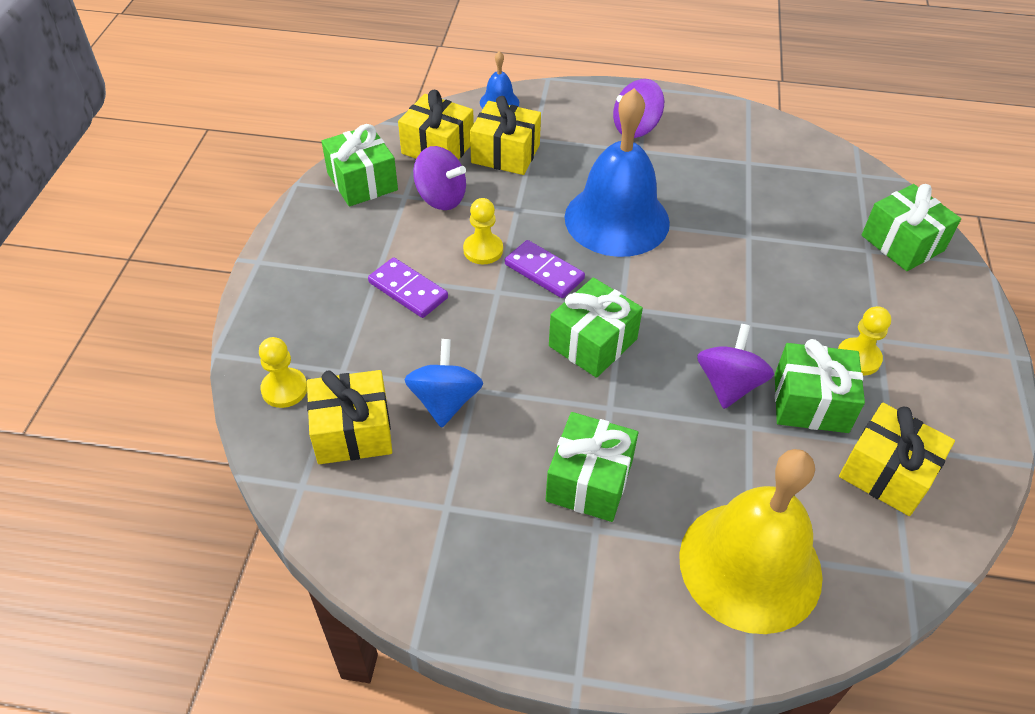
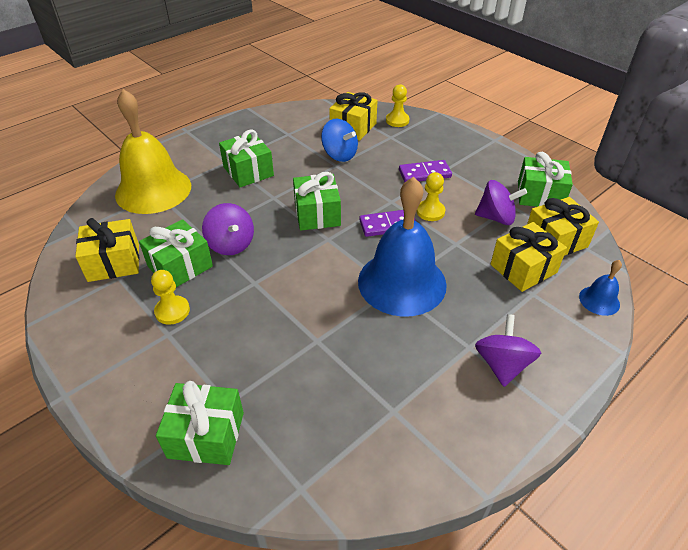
camera: 130 degrees right, 5 degrees down
purple spinning top [413,146,466,210] -> purple spinning top turned 150 degrees counterclockwise [475,180,527,225]

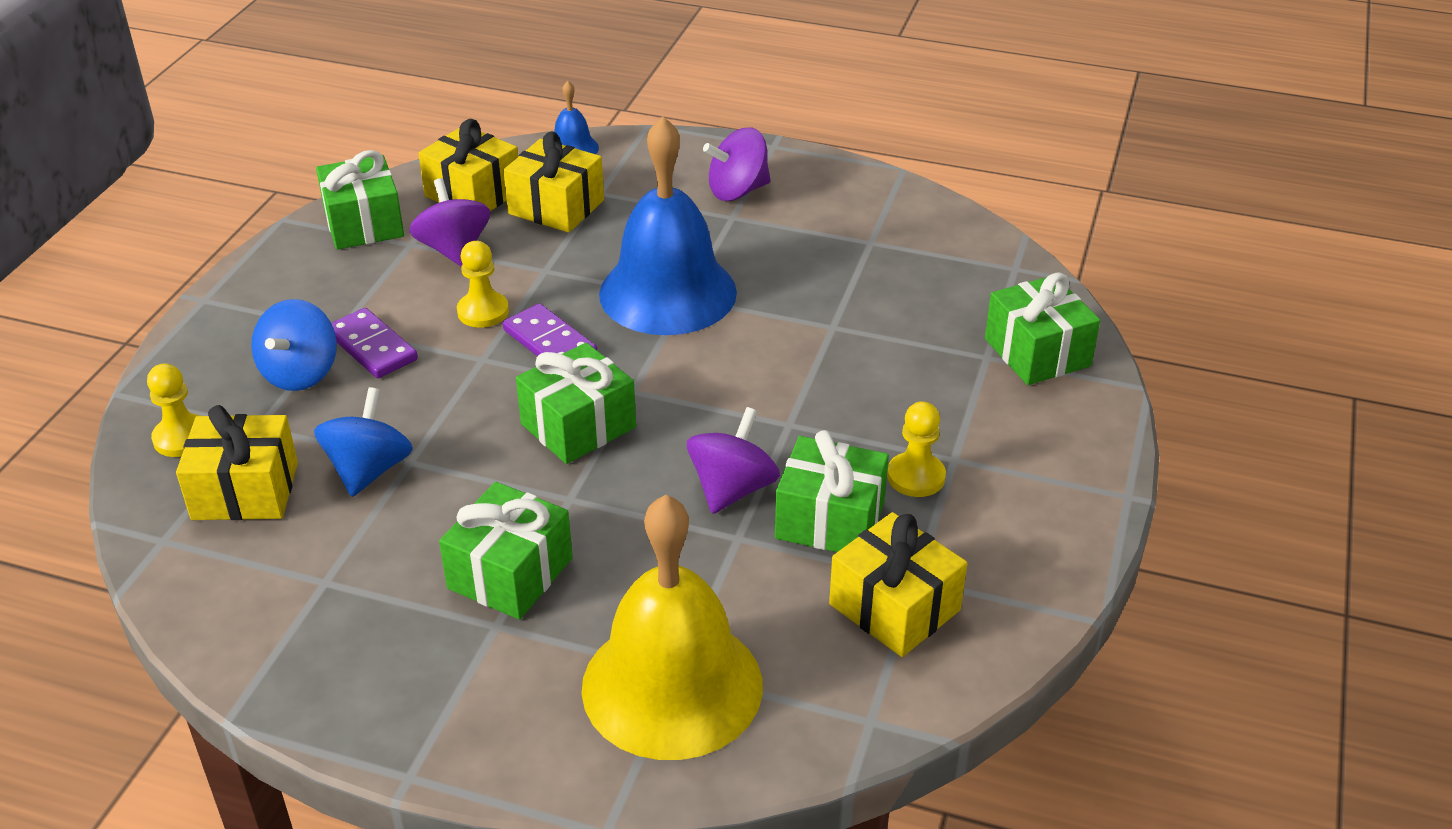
camera: 120 degrees left, 5 degrees down
none -> blue spinning top [251,299,337,391]

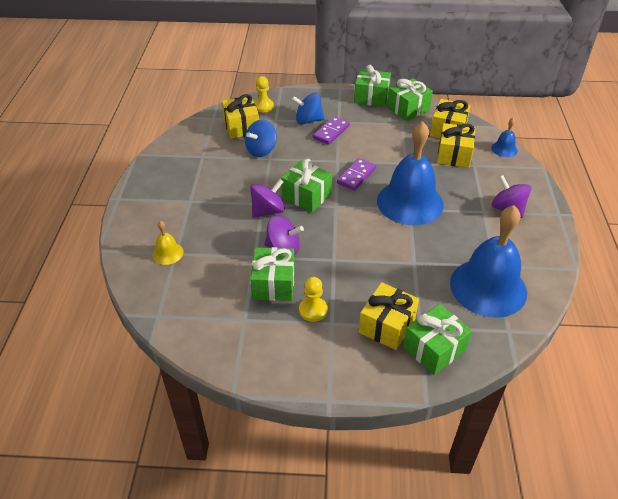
camera: 75 degrees right, 5 degrees up
blue spinning top [314,387,413,497] -> blue spinning top turned 135 degrees clockwise [245,119,277,157]
purple spinning top [409,178,490,267] -> purple spinning top moved to [250,179,285,218]
green gift [439,482,573,620] -> green gift moved to [354,65,391,107]
yellow pawn [457,241,509,328] -> none
yellow bell [582,495,763,760] -> yellow bell [152,221,183,265], size x0.43
yellow gift [829,512,967,657] -> yellow gift moved to [359,282,419,350]
none -> blue bell [450,205,527,318]

